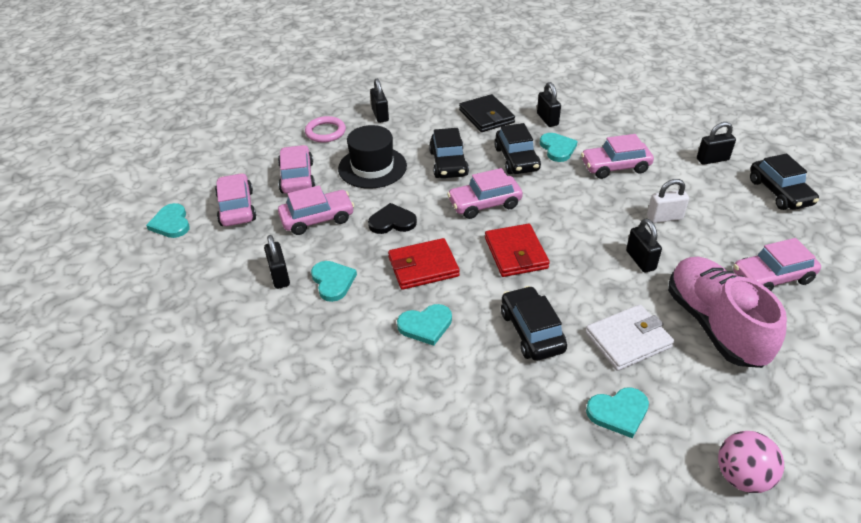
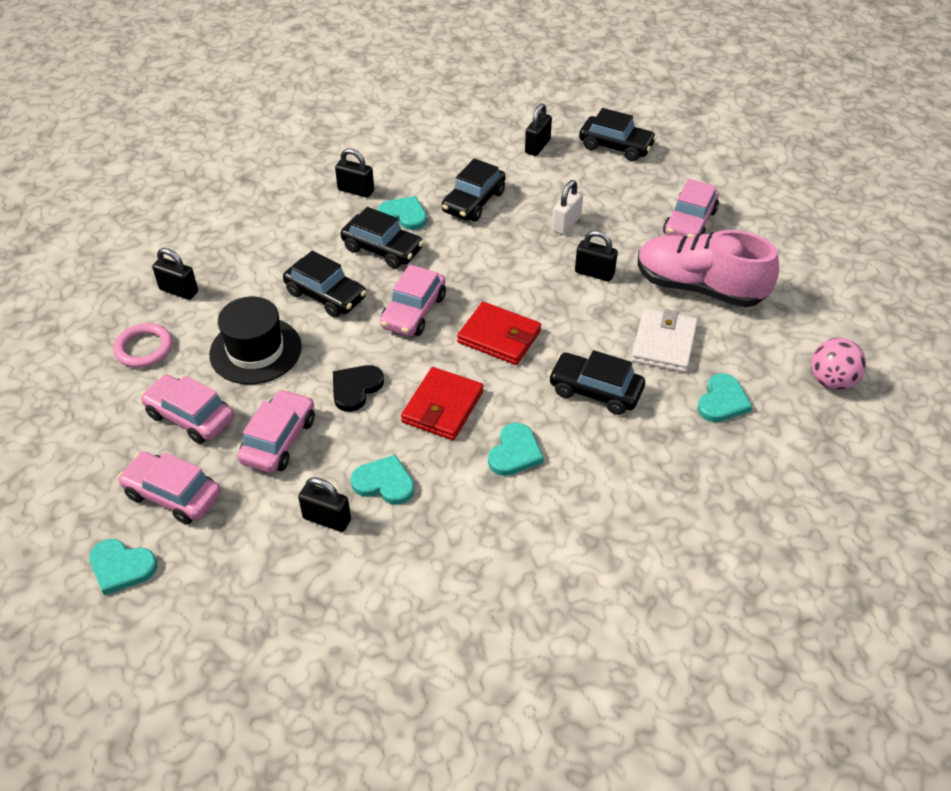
camera: 50 degrees left, 5 degrees up
black wallet [459,94,515,132] -> none
pink car [581,134,654,179] -> black car [442,158,506,221]

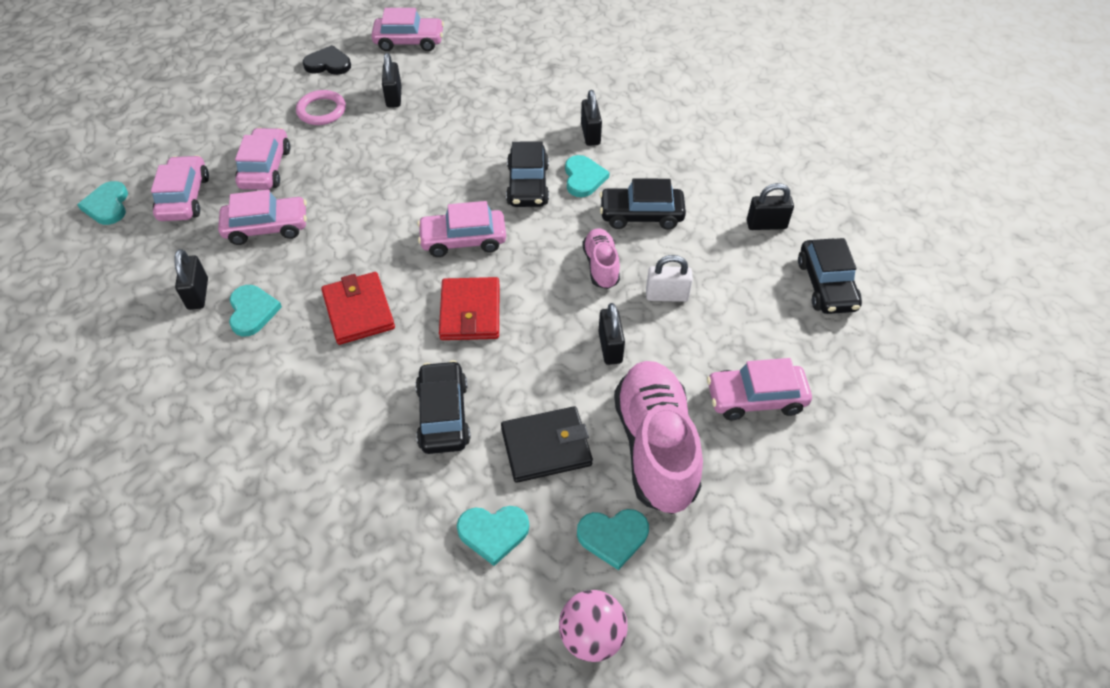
camera: 60 degrees right, 5 degrees up
black hat [209,297,302,384] -> none
black car [283,251,366,318] -> none
black heart [333,365,384,412] -> black heart moved to [303,45,351,75]
red wallet [401,367,484,440] -> red wallet turned 75 degrees clockwise [321,272,395,345]
turquoise heart [488,423,544,476] -> turquoise heart moved to [577,509,649,570]
white wallet [631,308,698,372] -> black wallet [501,406,593,483]
none -> pink car [371,8,444,51]
none -> pink shoe [582,228,620,289]

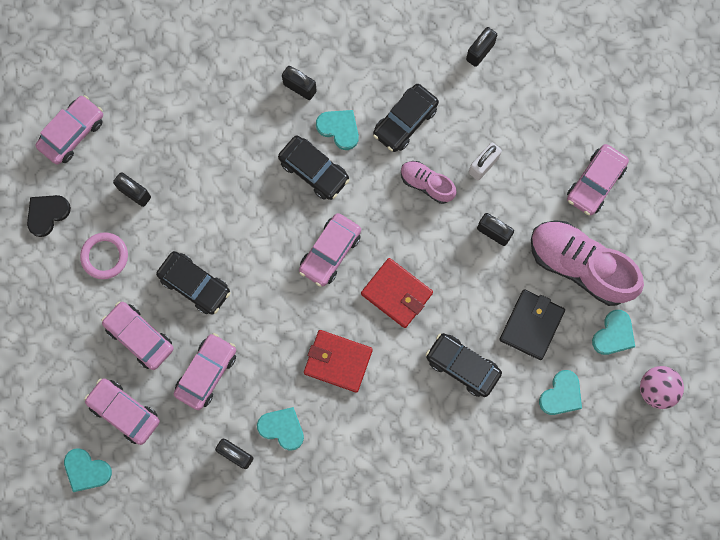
camera: 50 degrees left, 25 degrees up
black car [798,238,862,314] -> black car moved to [156,251,230,315]

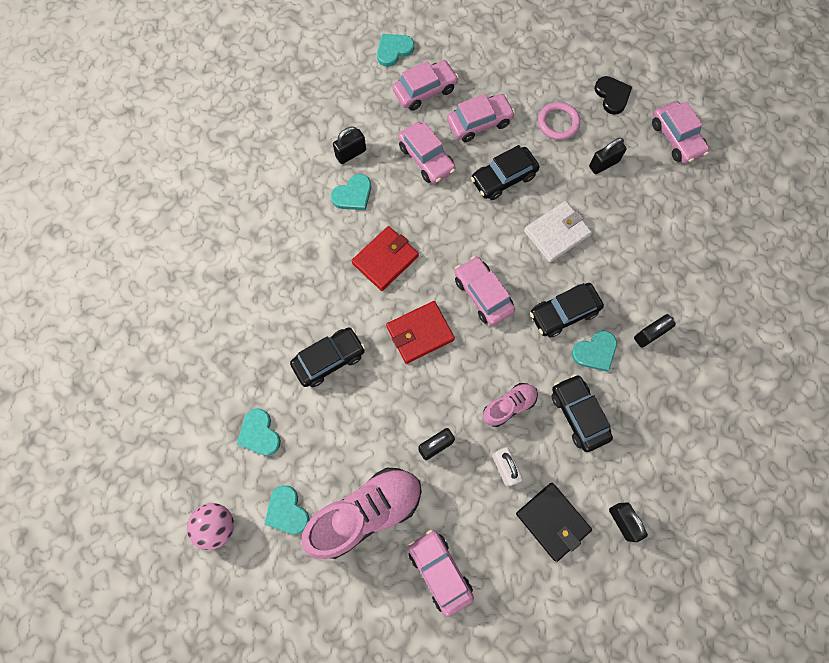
camera: 115 degrees right, 5 degrees down
black wallet [499,289,565,360] -> black wallet moved to [516,483,592,562]
none -> white wallet [524,201,592,262]

